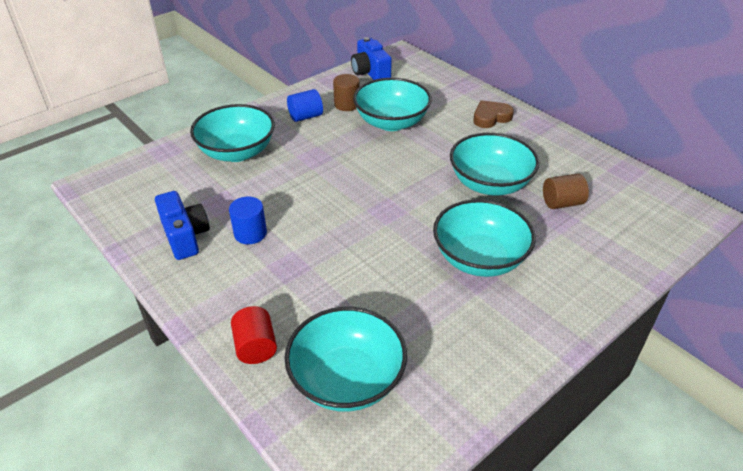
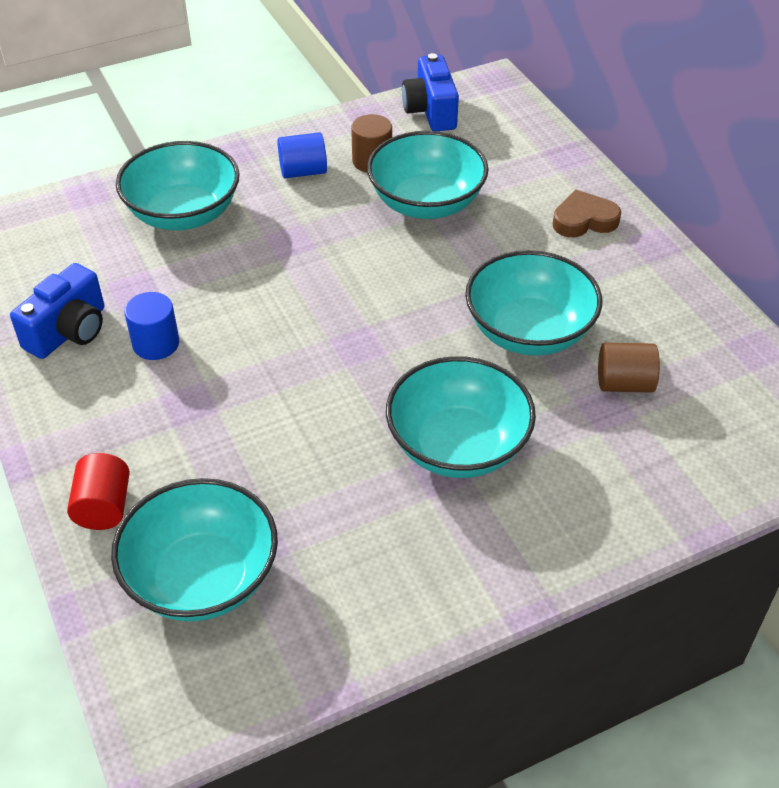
camera: 15 degrees right, 5 degrees up
blue camera [155,191,210,260] -> blue camera turned 45 degrees clockwise [10,263,104,359]

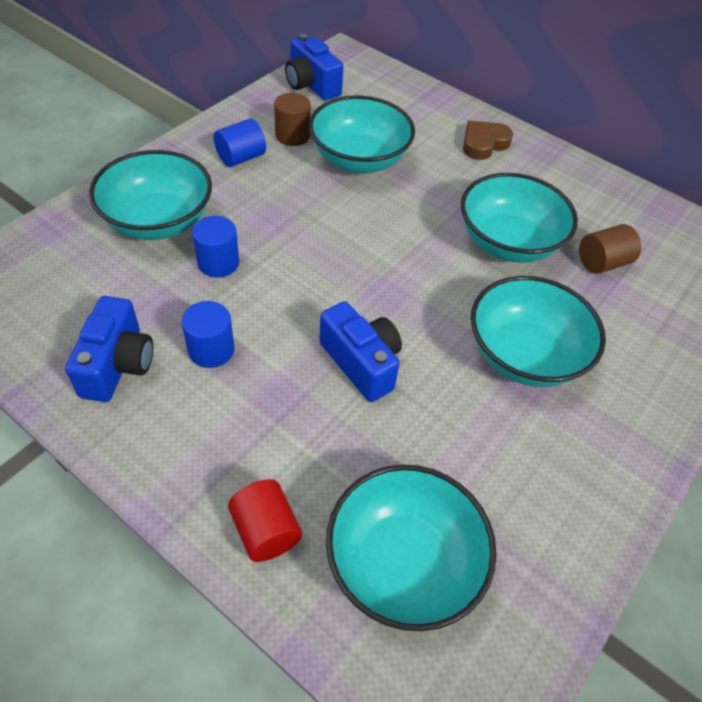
camera: 30 degrees left, 5 degrees up
none -> blue cylinder [192,216,239,278]
none -> blue camera [319,301,402,402]

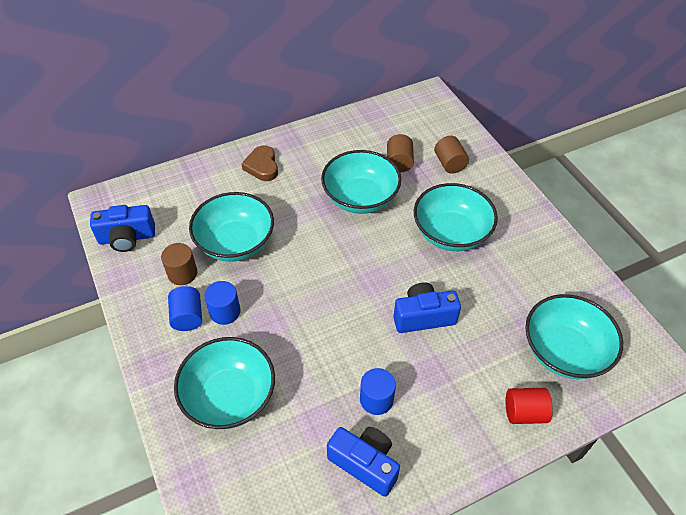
camera: 60 degrees left, 0 degrees up
blue cylinder [192,216,239,278] -> blue cylinder moved to [204,281,241,325]
none -> brown cylinder [434,136,469,174]

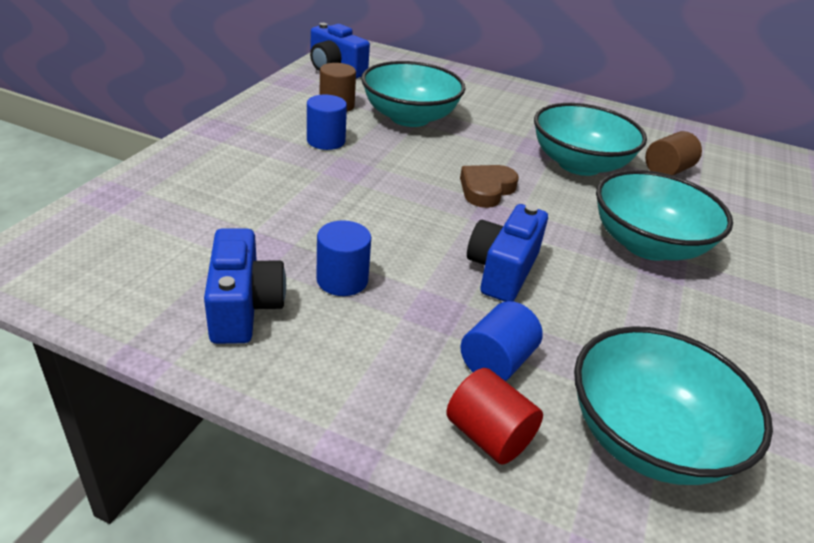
camera: 45 degrees right, 15 degrees down
blue cylinder [168,286,202,331] -> blue cylinder moved to [460,301,543,381]
turquoise bowl [174,337,275,429] -> none
brown heart [241,145,278,181] -> brown heart moved to [460,165,519,208]
blue camera [393,282,461,333] -> blue camera turned 105 degrees counterclockwise [467,204,548,302]
brown cylinder [434,136,469,174] -> none

